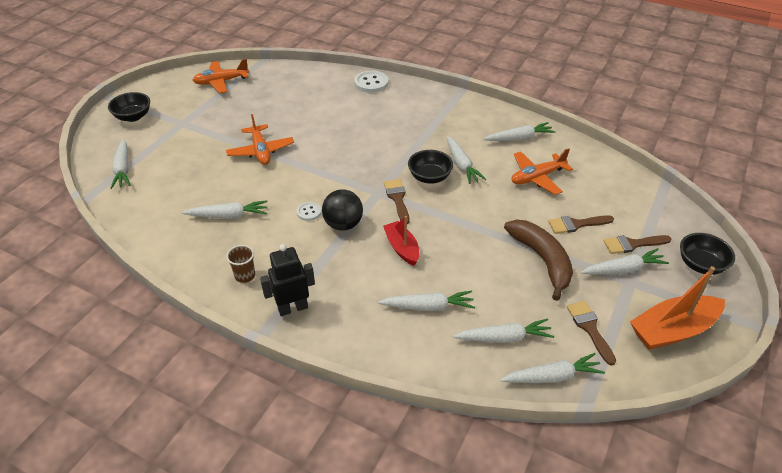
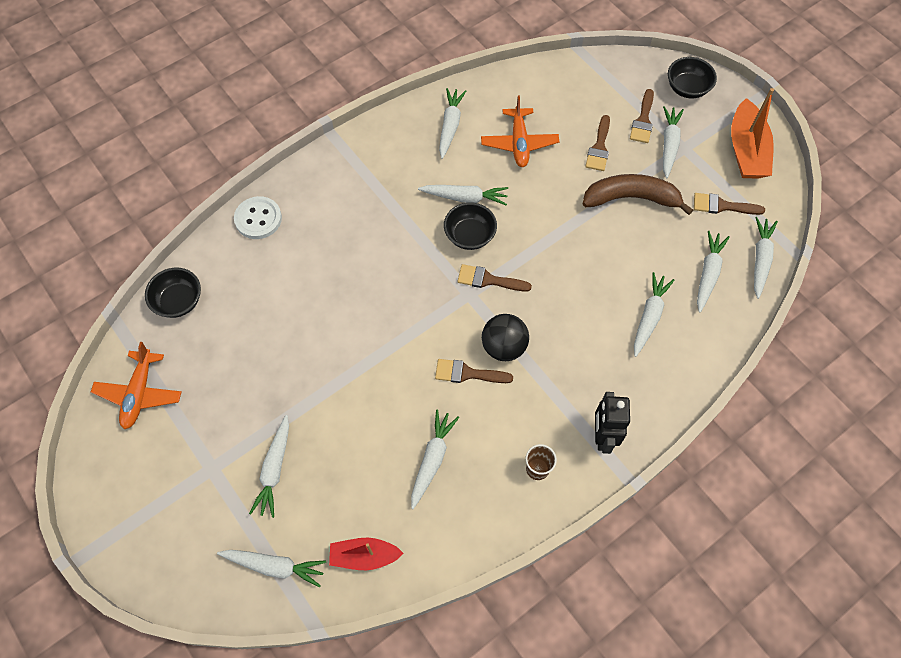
camera: 65 degrees left, 20 degrees up
black bowl [108,92,150,122] -> black bowl moved to [145,268,201,318]
orange plane [226,114,294,165] -> none
white button [297,202,322,221] -> brown brush [435,359,513,383]
red boat [383,216,419,266] -> red boat moved to [329,538,404,570]
none -> white carrot [249,415,289,518]

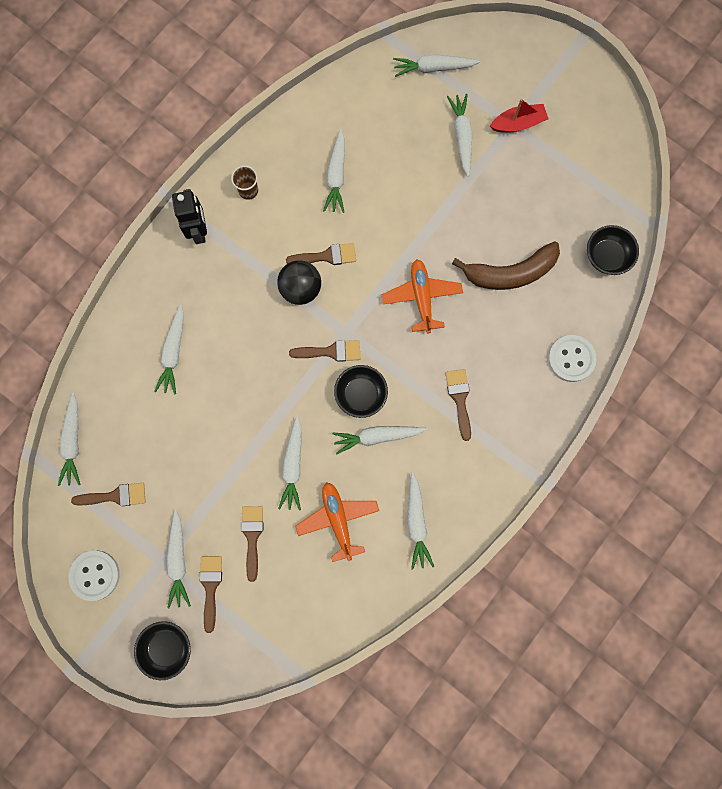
camera: 165 degrees right, 15 degrees up
orange plane [91,342,181,429] -> orange plane moved to [382,260,463,333]
red boat [329,538,404,570] -> red boat moved to [490,99,548,133]
brown banana [583,174,693,215] -> brown banana moved to [452,241,560,290]
white carrot [697,231,730,313] -> white carrot moved to [278,416,301,511]
orange boat [731,88,774,179] -> white button [69,551,120,601]
none -> brown brush [445,369,471,441]

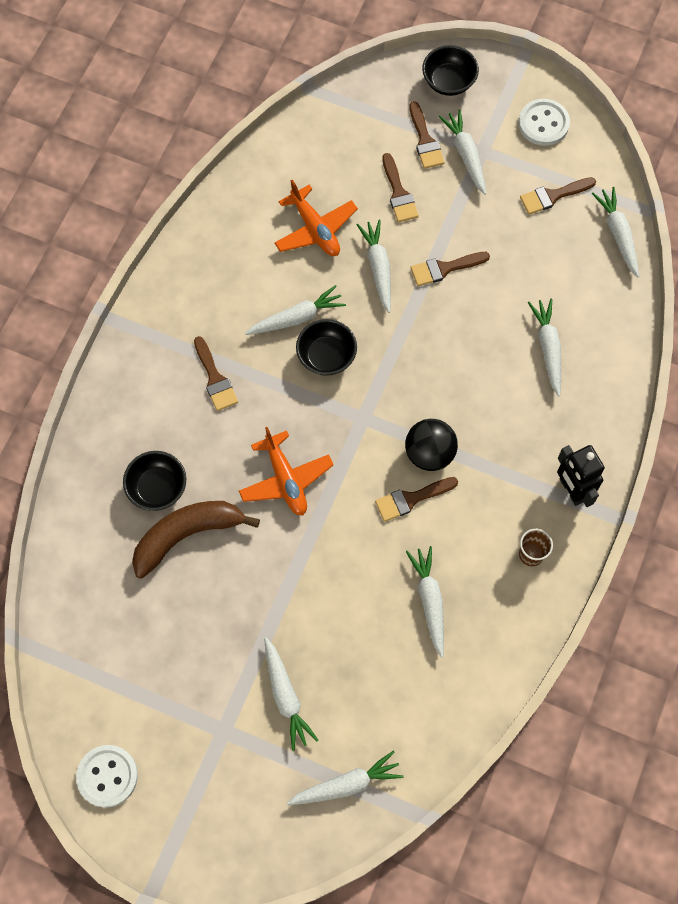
camera: 165 degrees right, 10 degrees down
brown brush [289,340,360,362] -> brown brush moved to [411,252,490,286]
white carrot [407,473,434,570] -> none
red boat [490,99,548,133] -> none
white button [548,335,596,382] -> white button moved to [76,745,138,808]
black bowl [587,225,639,275] -> black bowl moved to [123,451,186,511]

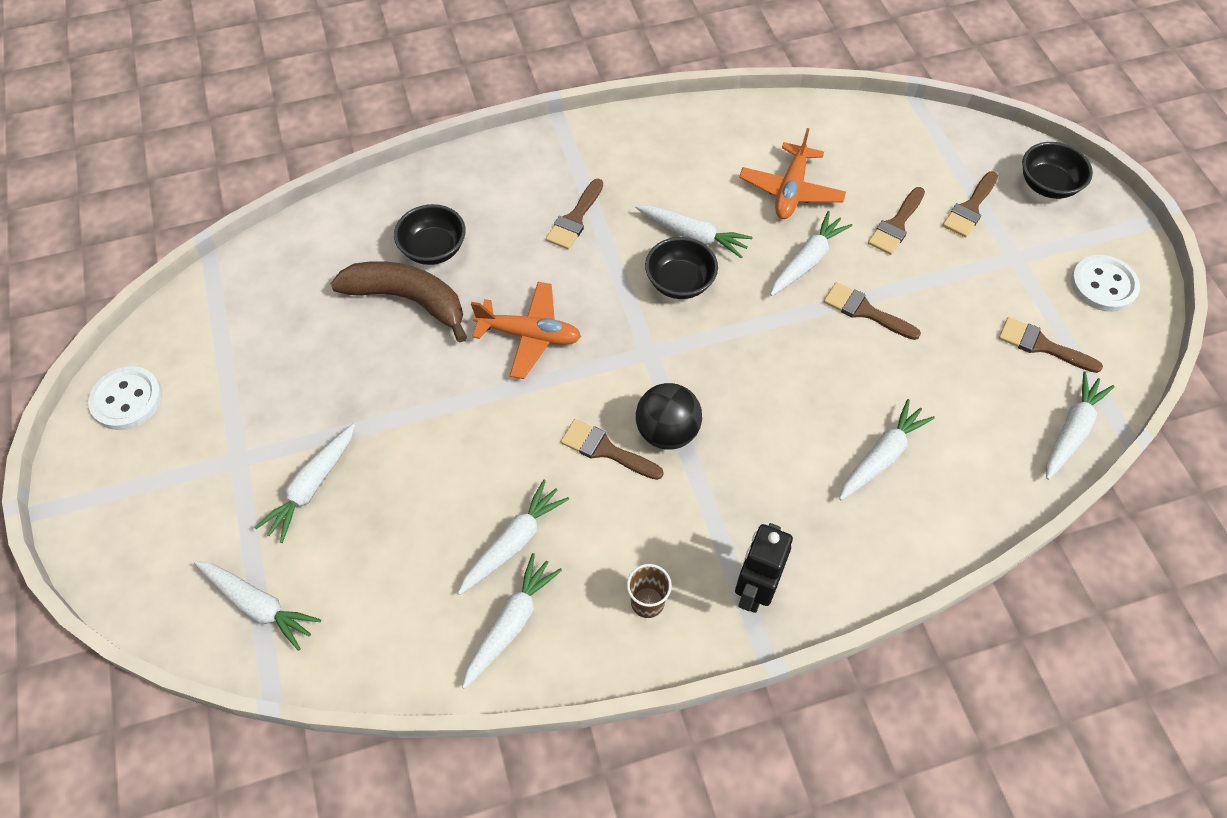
camera: 50 degrees right, 10 degrees down
orange plane [239,427,333,516] -> orange plane turned 105 degrees counterclockwise [471,282,581,379]
white carrot [438,109,486,195] -> white carrot moved to [462,553,562,689]

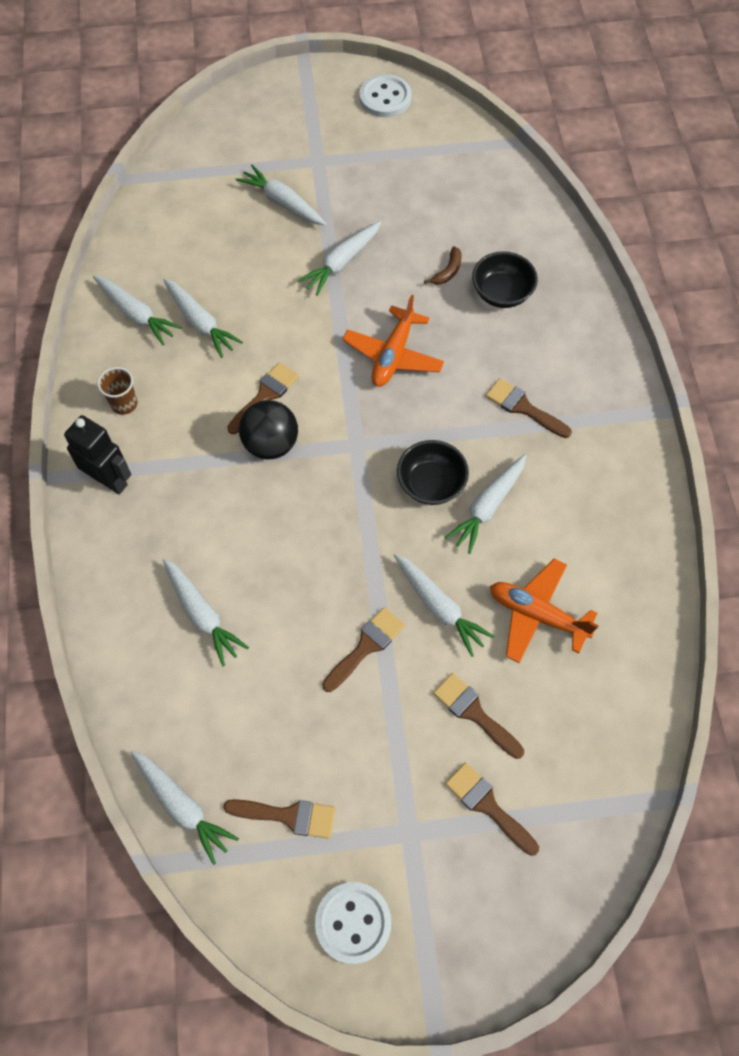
camera: 100 degrees right, 5 degrees up
white carrot [194,561,321,651] -> white carrot moved to [298,221,381,296]
brown banana [331,261,467,342] -> brown banana [424,246,462,285], size x0.41
brown brush [999,317,1103,373] -> brown brush turned 60 degrees clockwise [223,799,335,839]
black bowl [1022,142,1093,199] -> none

